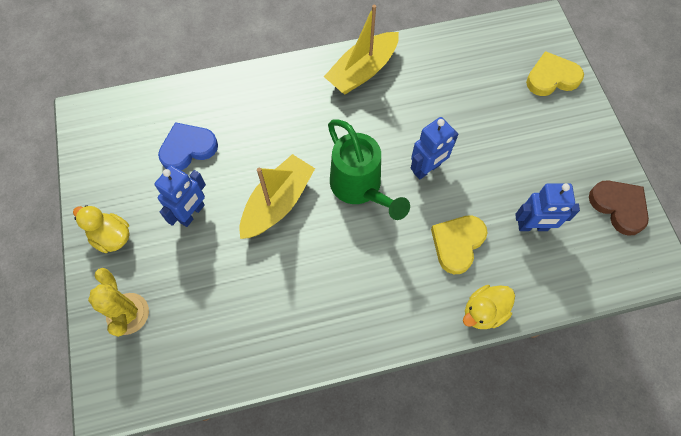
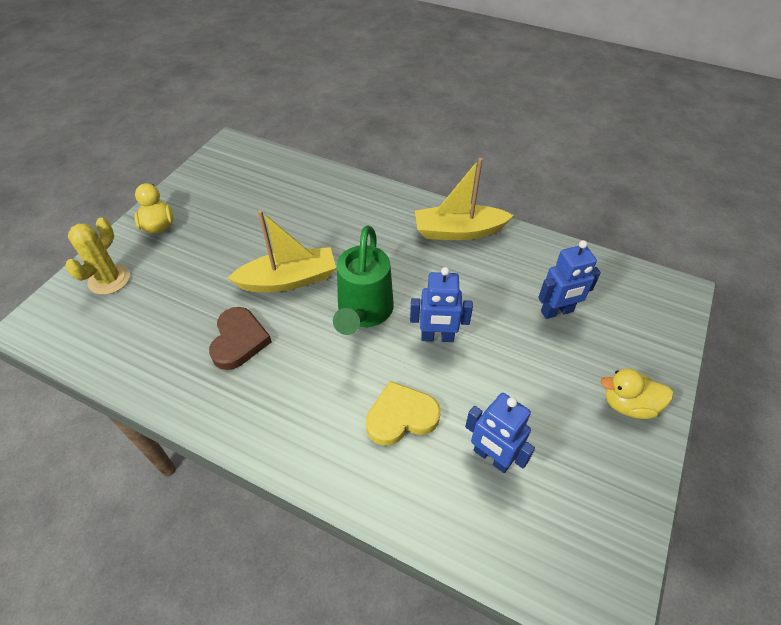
camera: 40 degrees right, 15 degrees down
blue robot [155,165,206,227] -> blue robot moved to [538,240,601,319]
blue heart [158,122,218,171] -> none
yellow duck [463,285,515,329] -> yellow duck moved to [601,368,673,419]
yellow heart [526,51,584,96] -> none
brown heart [589,180,649,236] -> brown heart moved to [209,307,272,370]

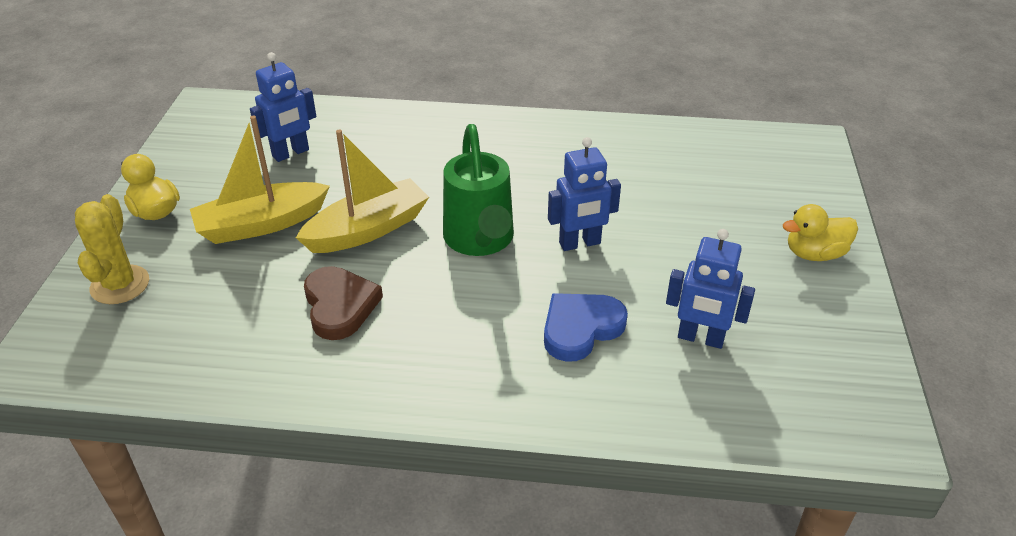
camera: 20 degrees left, 10 degrees down
yellow heart [366,381,441,446] -> blue heart [544,293,628,362]
yellow boat [415,158,514,240] -> yellow boat moved to [190,116,330,244]
blue robot [538,240,601,319] -> blue robot moved to [250,52,316,162]

